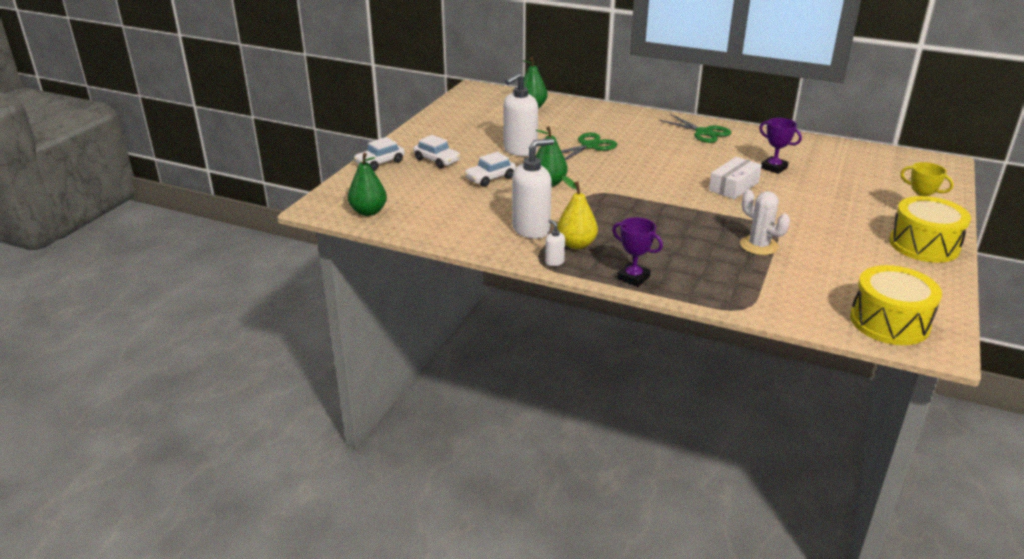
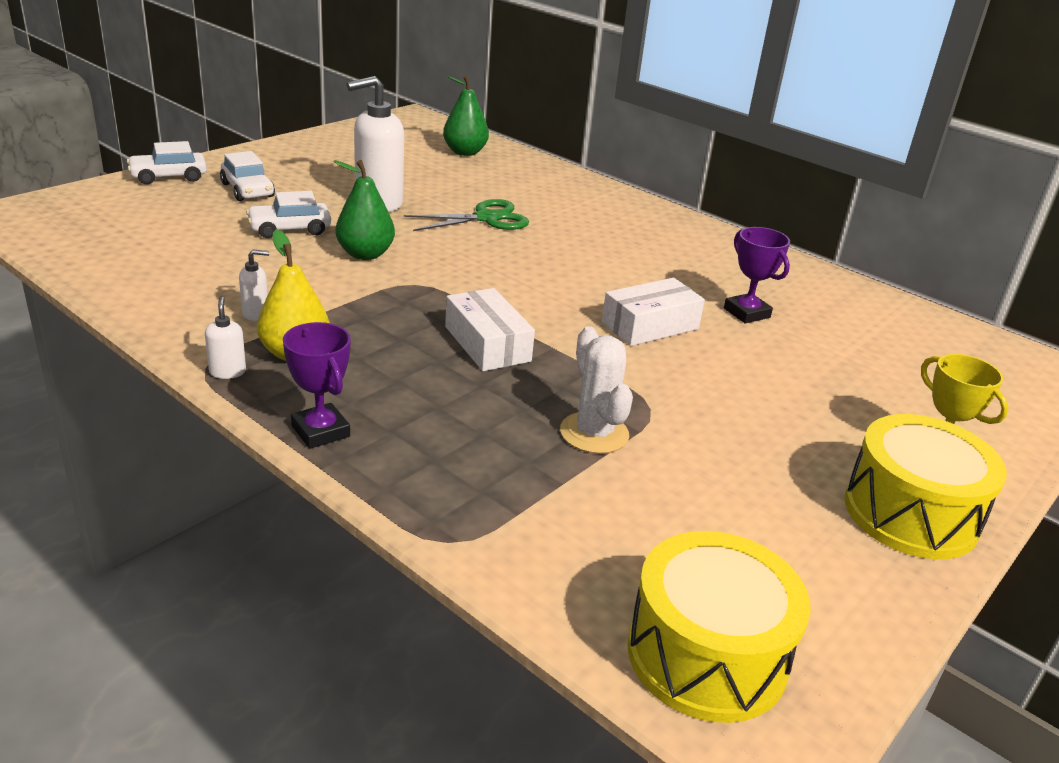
camera: 15 degrees right, 0 degrees up
green pear [348,153,387,216] -> none
white soap dispenser [512,138,554,239] -> white soap dispenser [239,249,269,321], size x0.44
green scissors [659,114,731,143] -> none
none -> white box [445,288,535,371]

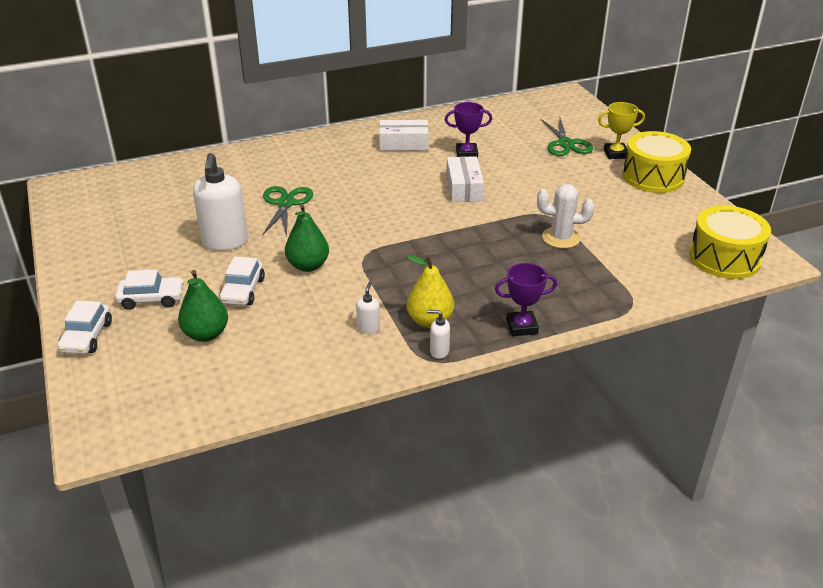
camera: 60 degrees left, 5 degrees up
green pear [443,75,489,156] -> green pear moved to [178,270,228,342]
white box [445,288,535,371] -> white box moved to [379,120,429,151]
none -> green scissors [540,118,593,156]

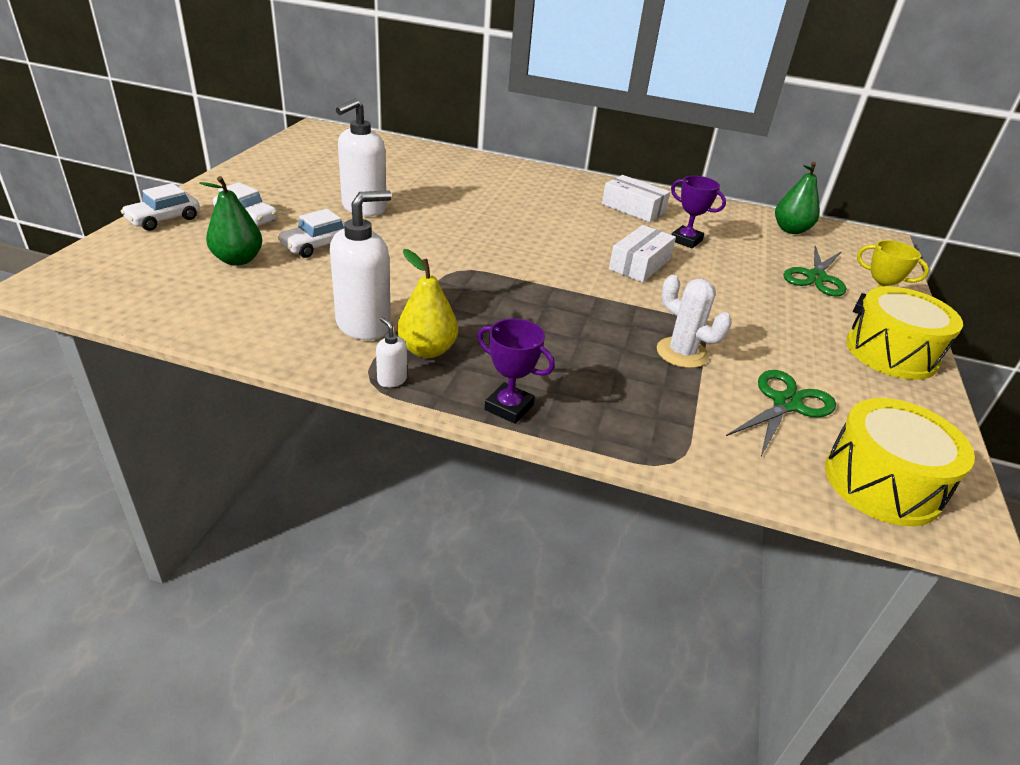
camera: 35 degrees right, 0 degrees up
green scissors [262,186,313,237] -> green scissors moved to [726,370,836,456]
green pear [285,204,329,272] -> green pear moved to [775,162,820,234]
white soap dispenser [356,282,380,334] -> white soap dispenser [330,190,392,340], size x2.26

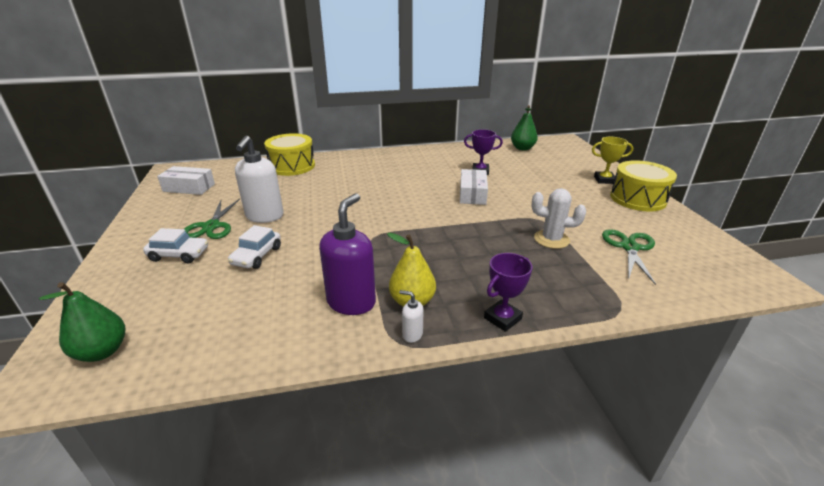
camera: 25 degrees left, 5 degrees down
white car [121,183,200,231] -> none
green pear [199,176,262,266] -> green pear moved to [39,282,125,362]
white soap dispenser [330,190,392,340] -> purple soap dispenser [319,193,376,315]
purple trophy [477,318,555,424] -> purple trophy turned 45 degrees counterclockwise [484,253,533,332]
white box [602,175,670,222] -> white box moved to [157,166,215,195]
green scissors [783,246,846,296] -> green scissors moved to [184,199,240,239]
yellow drum [825,398,975,526] -> yellow drum moved to [264,133,315,176]

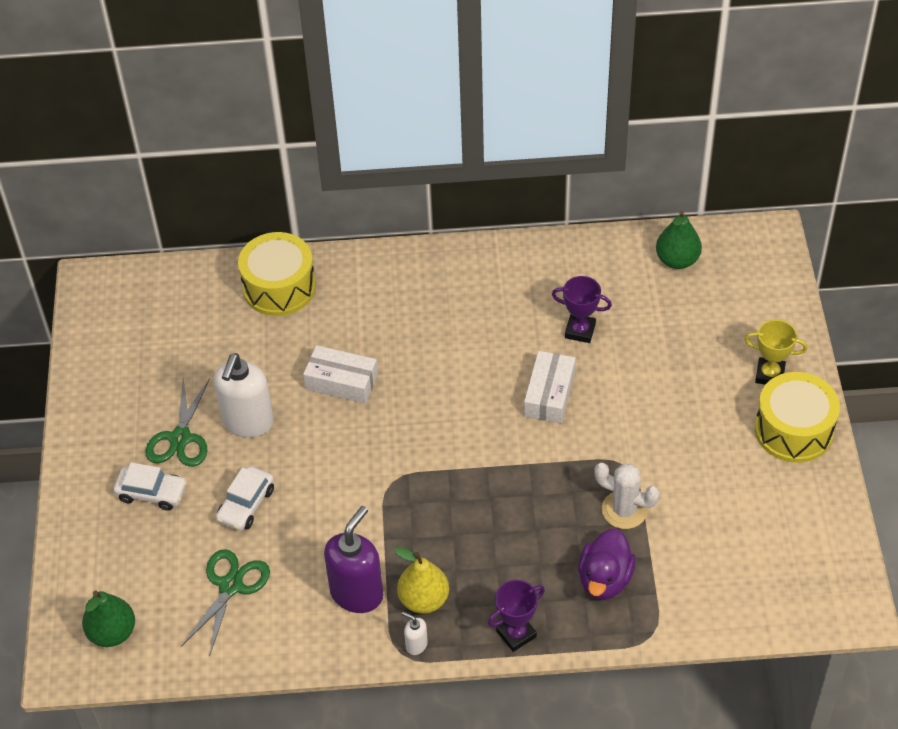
camera: 10 degrees right, 20 degrees up
white box [157,166,215,195] -> white box moved to [303,345,378,404]
green scissors [602,229,656,285] -> green scissors moved to [182,549,270,656]
none -> purple duck [578,528,636,600]

